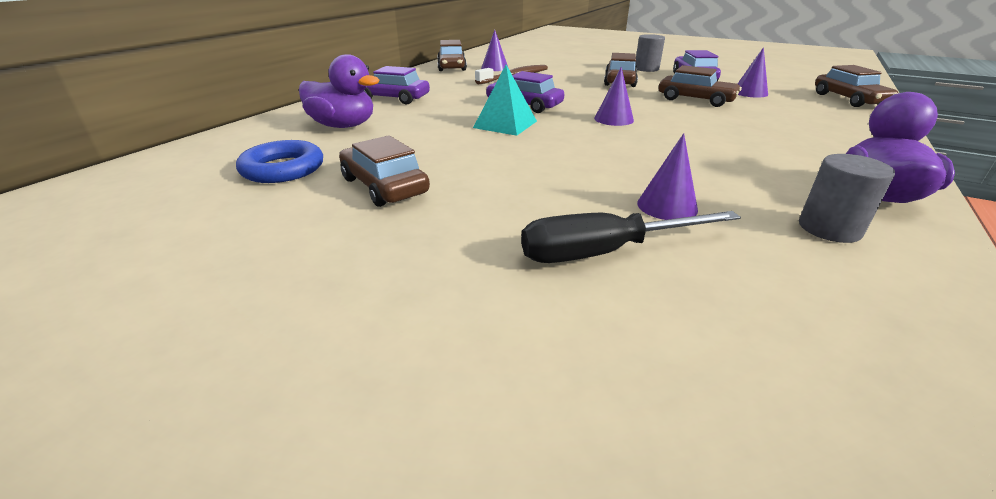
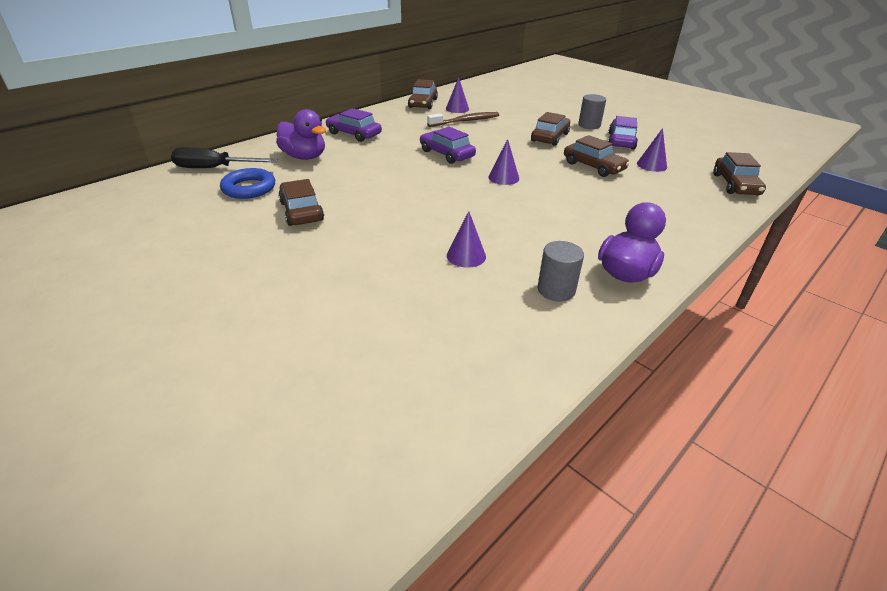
camera: 15 degrees right, 5 degrees up
turquoise pyramid [473,65,537,136] -> none
black screwdriver [521,211,741,263] -> black screwdriver moved to [171,147,278,168]

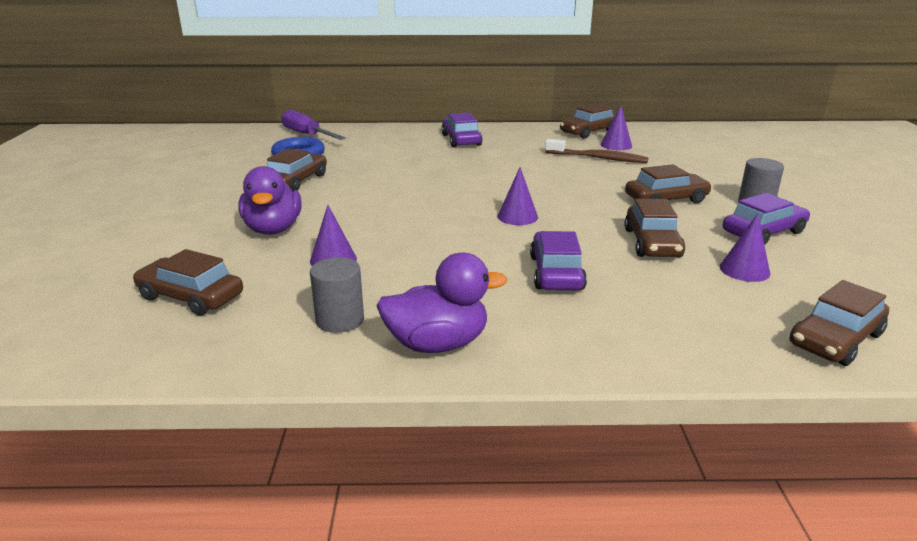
camera: 45 degrees right, 10 degrees down
black screwdriver [171,147,278,168] -> purple screwdriver [281,109,346,140]
purple duck [276,109,326,160] -> purple duck moved to [238,166,301,235]
purple car [420,127,476,164] -> purple car moved to [530,231,587,290]
none -> brown car [133,249,243,316]

